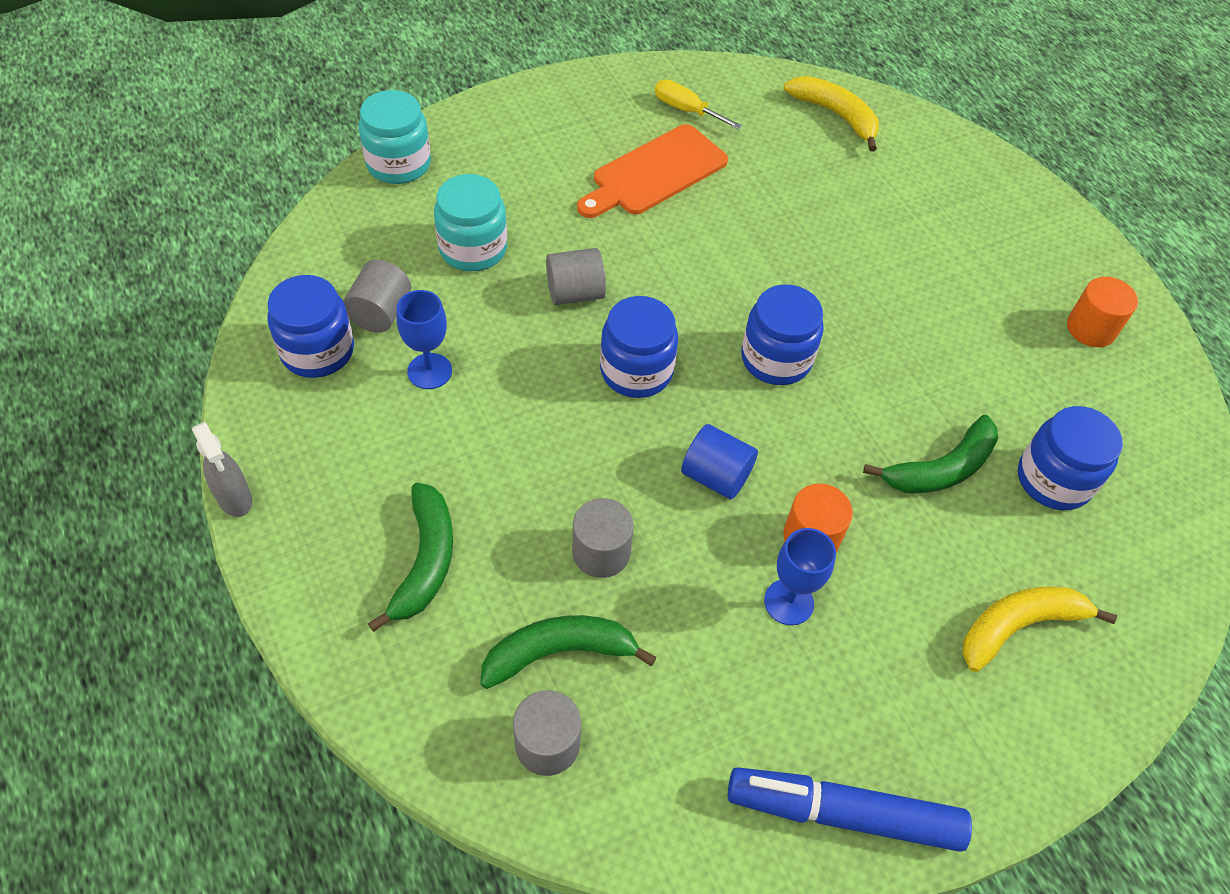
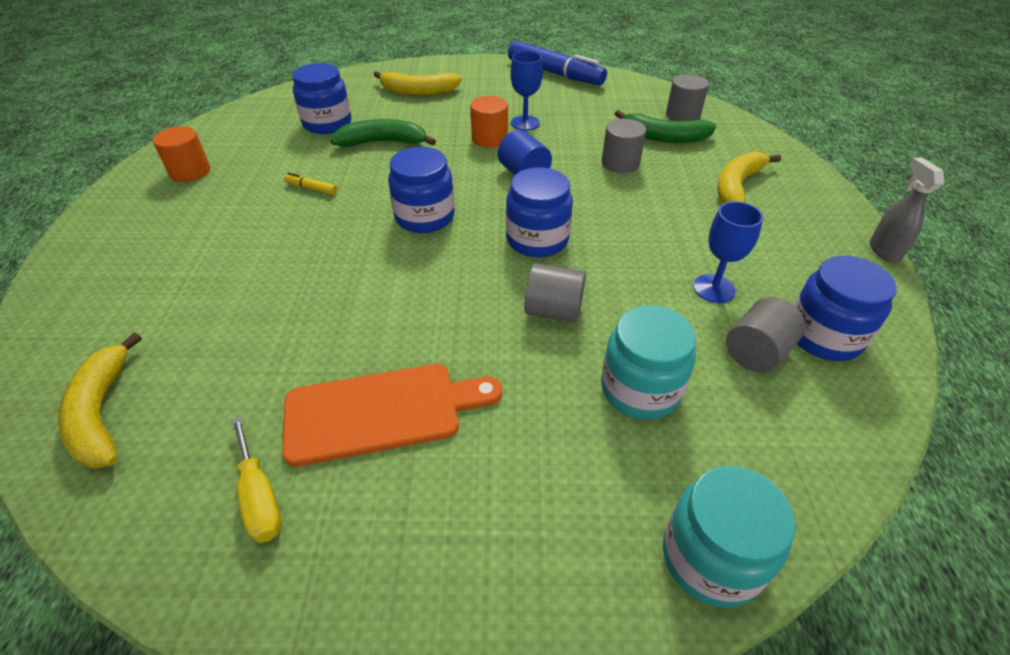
camera: 150 degrees left, 10 degrees down
green banana [368,483,453,632] -> yellow banana [717,151,781,204]
none -> yellow marker [284,173,337,195]

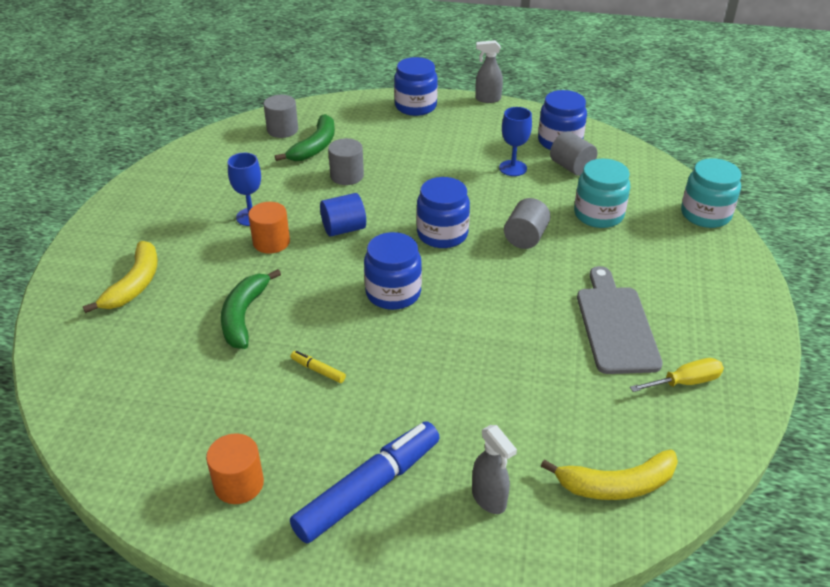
camera: 80 degrees left, 5 degrees down
orange cutting board [282,364,502,467] -> grey cutting board [577,266,663,374]
yellow marker [284,173,337,195] -> yellow marker turned 90 degrees clockwise [291,351,346,383]
blue jar [292,63,351,134] -> blue jar moved to [394,57,438,116]
blue marker [508,41,607,85] -> blue marker moved to [290,421,440,544]
yellow banana [717,151,781,204] -> none
none -> grey spray bottle [472,425,517,514]

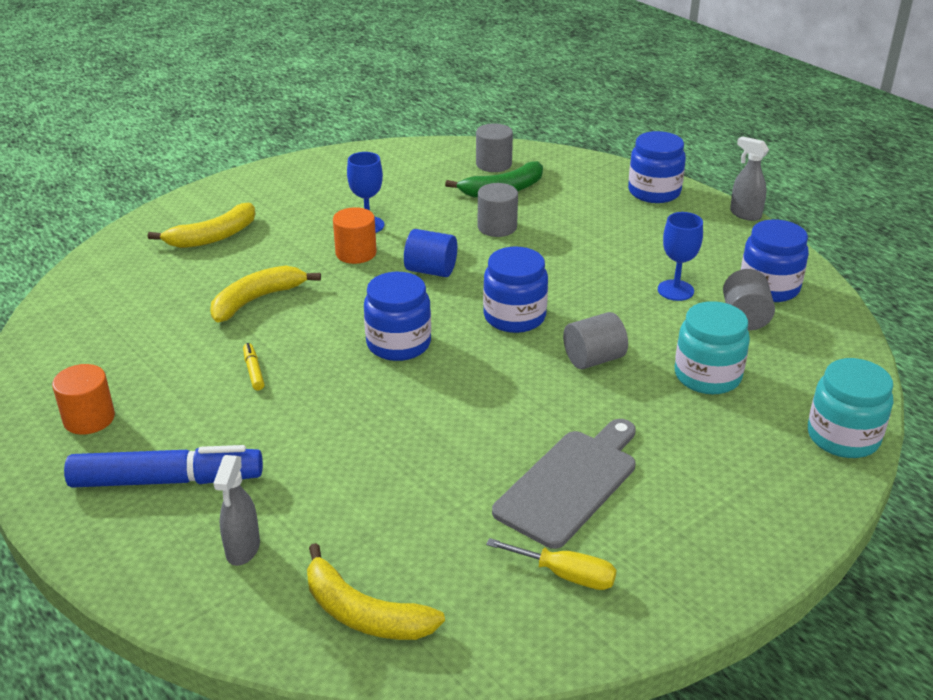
camera: 40 degrees right, 5 degrees down
green banana [221,269,281,349] -> yellow banana [210,265,321,322]

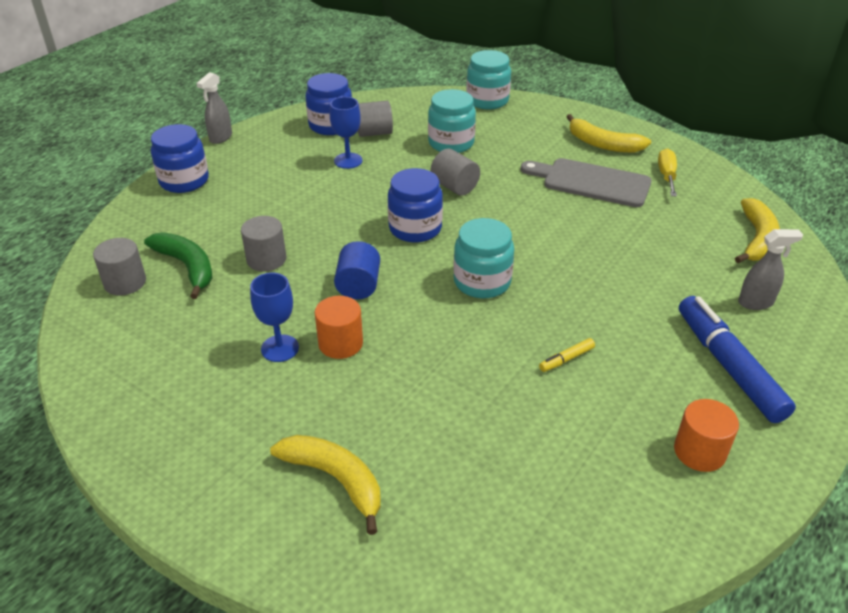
camera: 105 degrees left, 5 degrees up
yellow banana [210,265,321,322] -> yellow banana moved to [567,114,651,153]
blue jar [364,272,431,361] -> turquoise jar [453,218,514,298]

